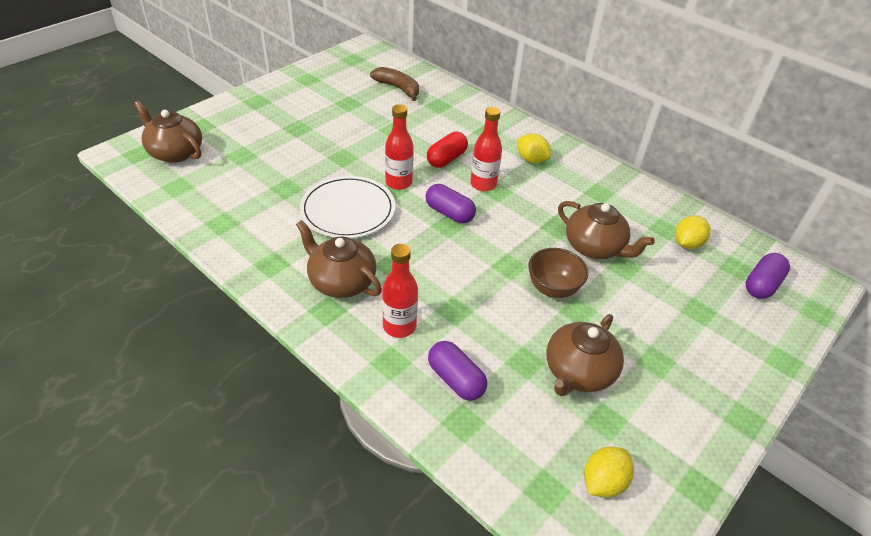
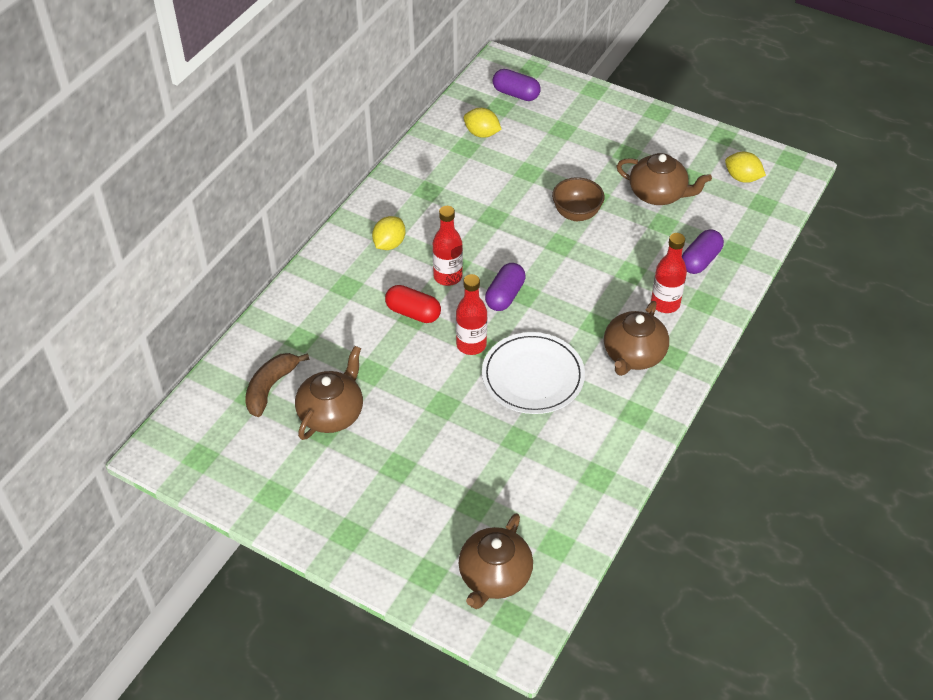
camera: 100 degrees left, 5 degrees up
brown teapot [558,201,655,259] -> brown teapot moved to [295,346,363,440]

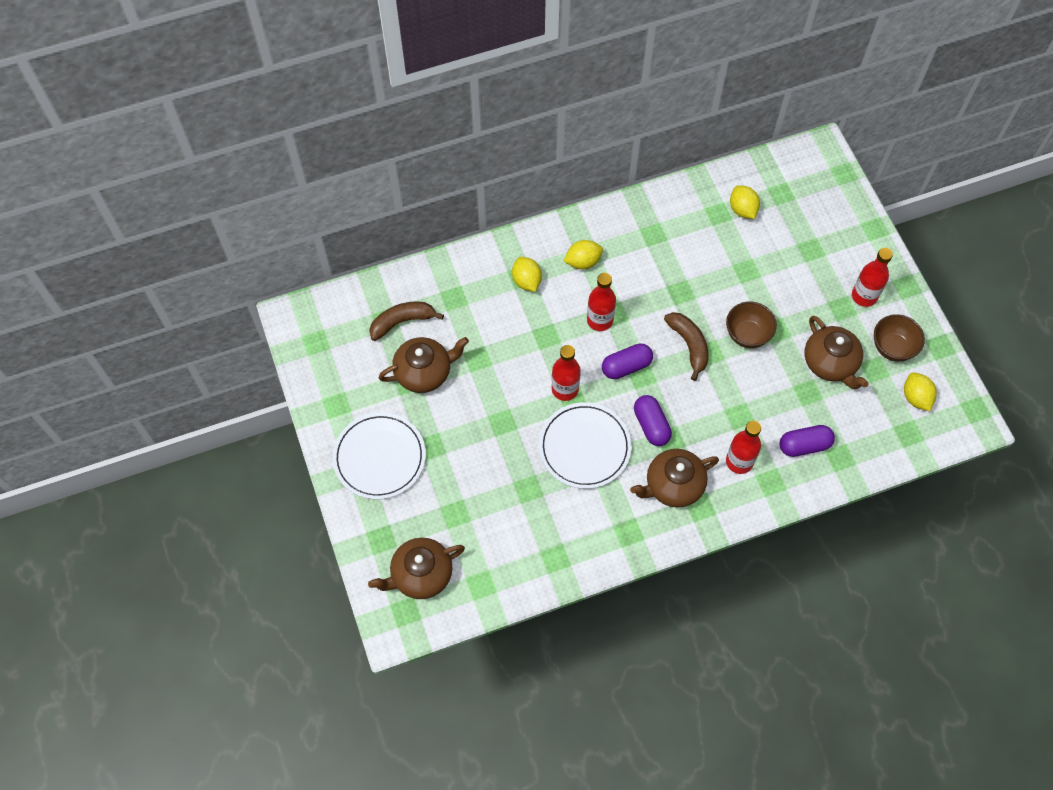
camera: 40 degrees right, 15 degrees up
red capsule [385,285,441,323] -> none
purple capsule [493,69,540,101] -> purple capsule moved to [634,395,672,446]
none -> white plate [333,412,426,499]
none -> yellow lemon [512,257,542,292]
none -> brown banana [664,312,709,381]
none -> red bottle [852,248,893,307]
none -> brown bowl [874,314,925,361]

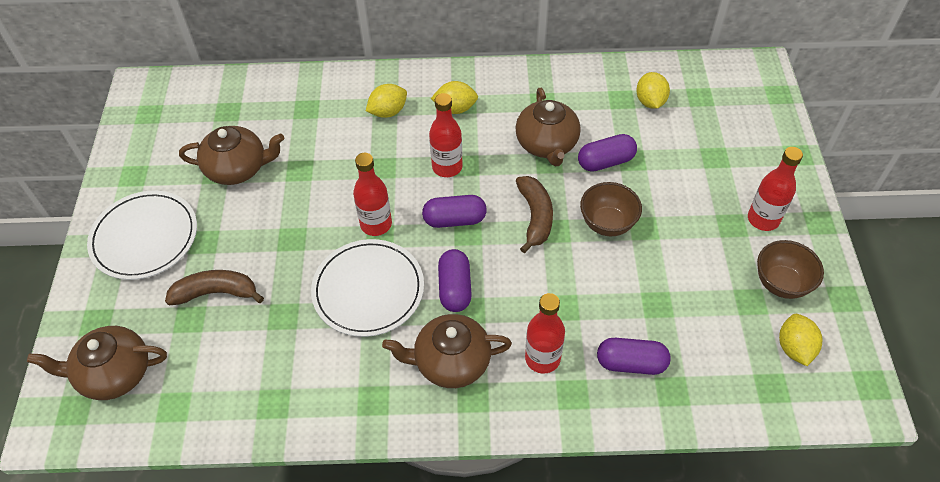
camera: 20 degrees right, 10 degrees down
brown banana [369,301,444,341] -> brown banana moved to [165,270,264,305]
yellow lemon [512,257,542,292] -> yellow lemon turned 60 degrees clockwise [366,84,407,118]
brown teapot [805,316,869,389] -> brown teapot moved to [515,88,581,167]
none -> purple capsule [578,134,637,172]

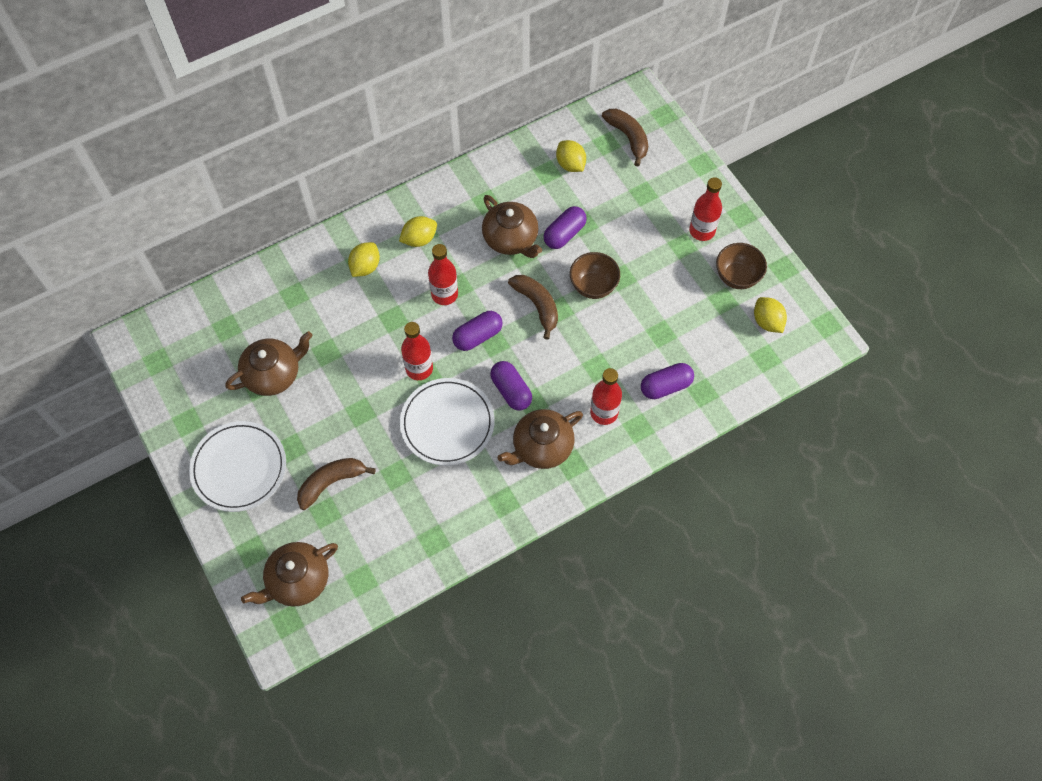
camera: 30 degrees left, 10 degrees up
none -> brown banana [602,109,648,166]

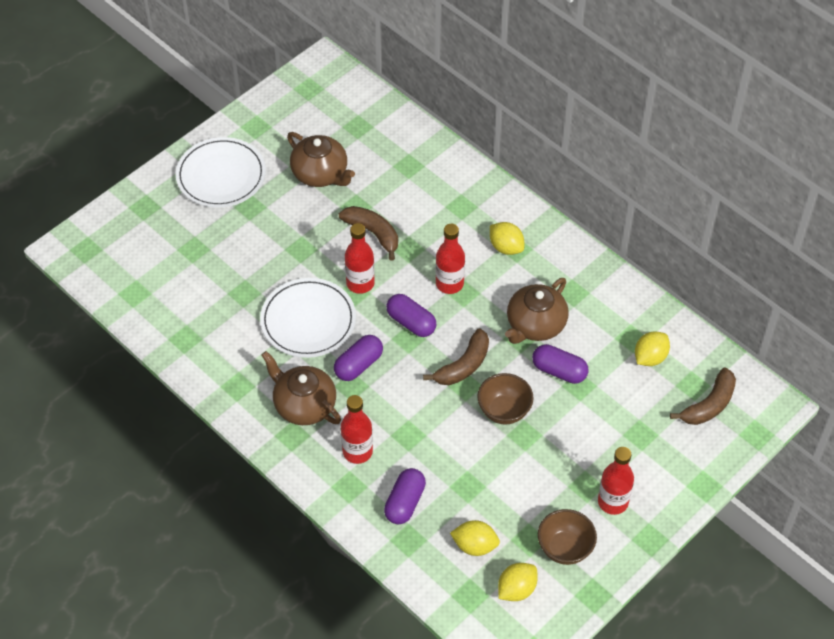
camera: 75 degrees right, 10 degrees down
brown teapot [241,542,338,607] -> none
brown banana [297,458,376,510] -> brown banana moved to [339,206,398,261]
yellow lemon [348,242,380,277] -> yellow lemon moved to [450,520,500,556]
purple capsule [641,363,694,399] -> purple capsule turned 60 degrees clockwise [384,468,426,524]

